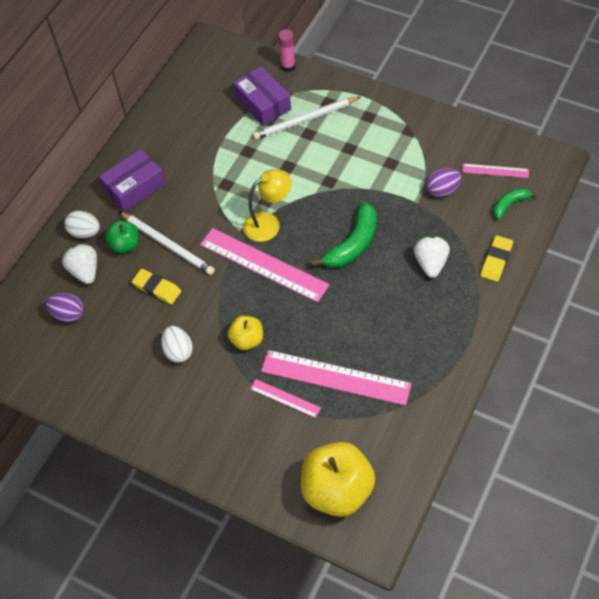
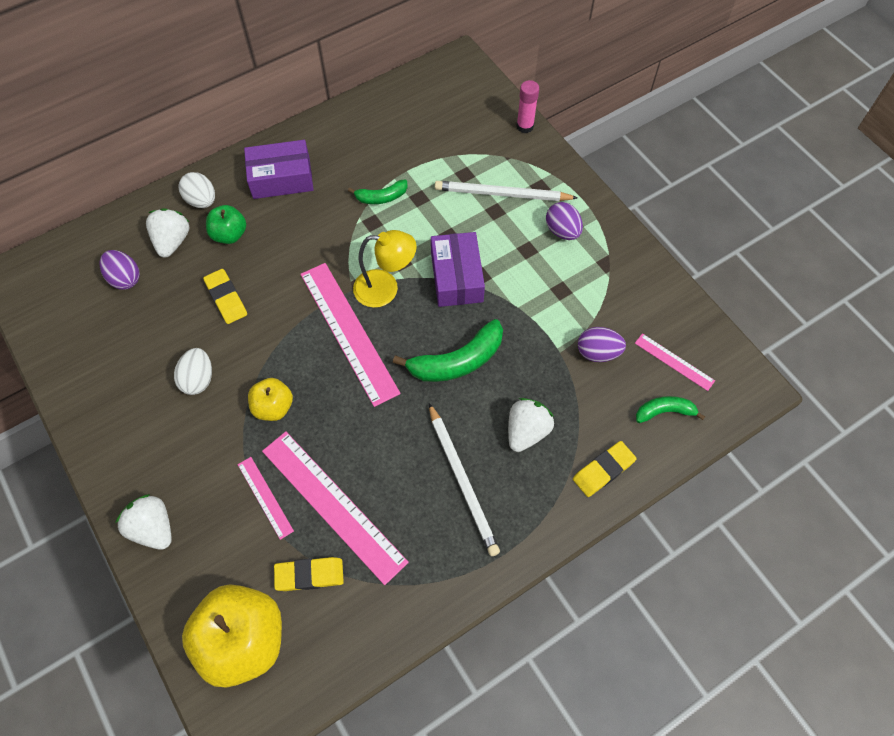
camera: 25 degrees right, 5 degrees up
white pencil [119,212,215,275] -> white pencil moved to [429,403,500,556]
purple box [233,66,291,126] -> purple box moved to [431,232,485,307]
none -> white strawberry [115,494,172,550]
none -> yellow eraser [274,557,344,591]
none -> green banana [348,179,408,204]
none -> purple egg [546,202,583,240]

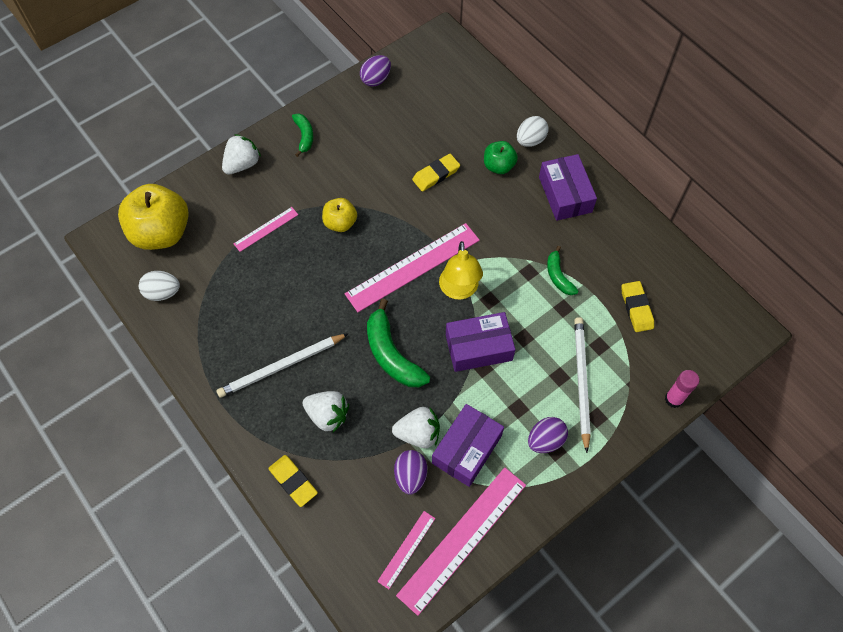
camera: 85 degrees right, 0 degrees up
purple egg [100,250,140,290] -> purple egg moved to [360,55,391,87]
white strawberry [146,209,190,258] -> white strawberry moved to [392,407,440,448]
white egg [174,348,212,395] -> white egg moved to [139,271,180,301]
pink ruler [262,431,409,585] -> pink ruler moved to [396,467,526,616]
yellow eraser [274,557,344,591] -> yellow eraser moved to [622,281,654,332]
green banana [636,396,705,423] -> green banana moved to [292,113,313,157]
none -> purple box [432,404,504,487]

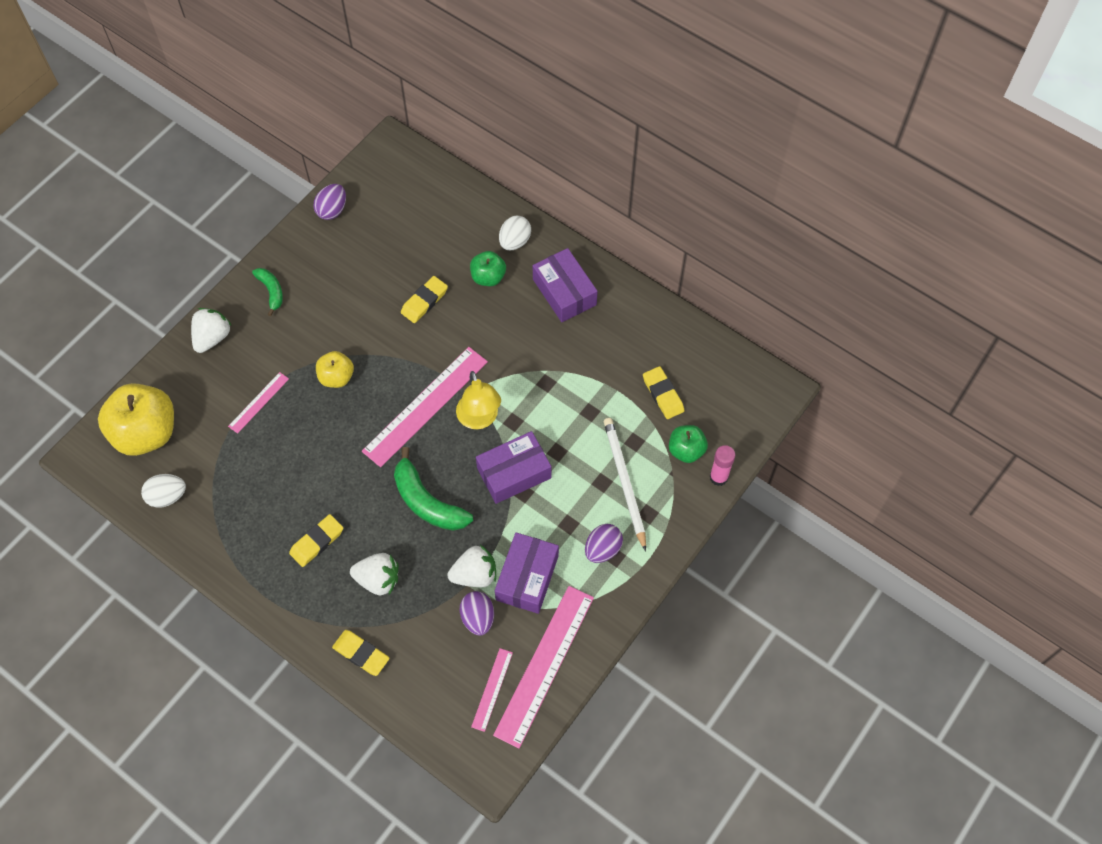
camera: 15 degrees left, 0 degrees up
white pencil [216,333,349,398] -> yellow eraser [289,514,343,567]
green banana [547,246,578,295] -> none
none -> green apple [669,425,708,463]

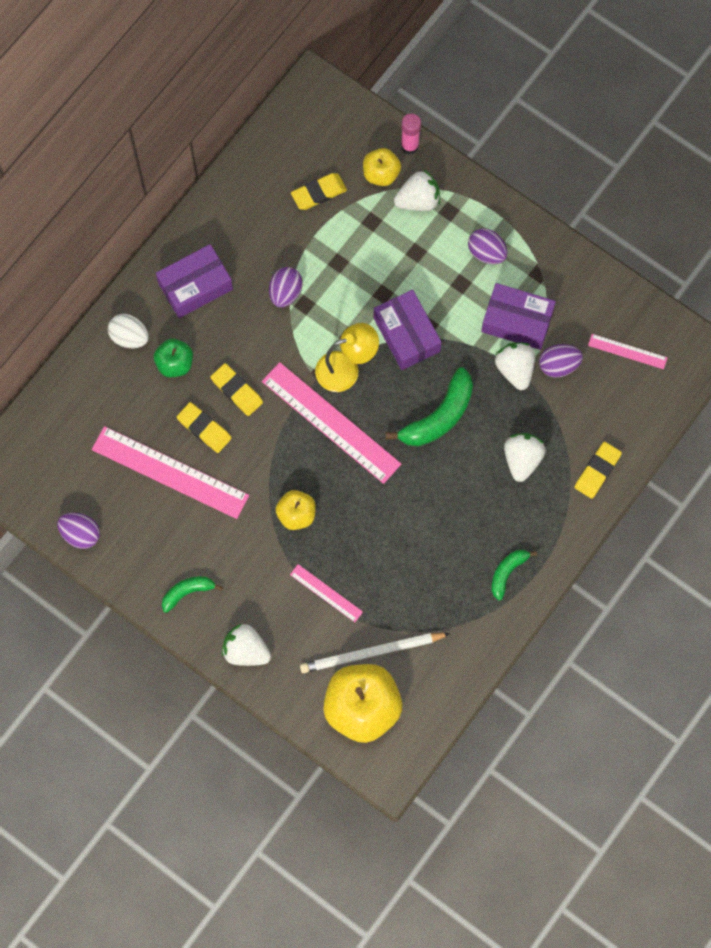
camera: 90 degrees left, 10 degrees up
white egg [141,474,186,508] -> none
yellow eraser [289,514,343,567] -> yellow eraser moved to [210,363,263,416]
pink ruler [493,586,594,748] -> pink ruler moved to [92,426,249,519]
white pencil [604,418,646,551] -> white pencil moved to [300,633,450,673]
green apple [669,425,708,463] -> yellow apple [363,148,401,186]
none -> purple egg [269,267,303,307]
none -> white strawberry [394,170,440,211]
none -> green banana [491,550,537,601]

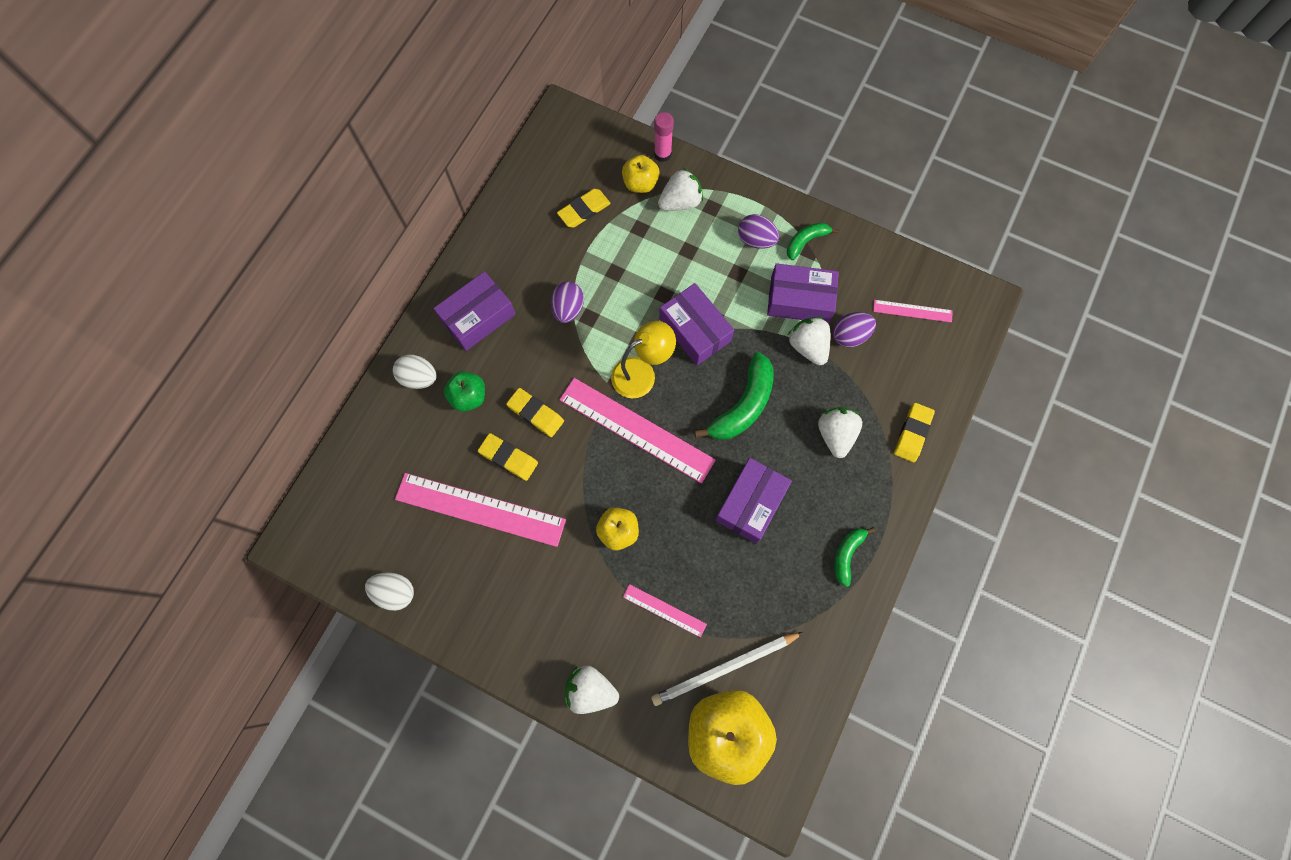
camera: 10 degrees left, 0 degrees up
purple egg [57,513,100,549] -> white egg [365,573,414,611]
green banana [162,576,223,613] -> green banana moved to [787,223,839,260]
none -> purple box [715,458,792,544]

